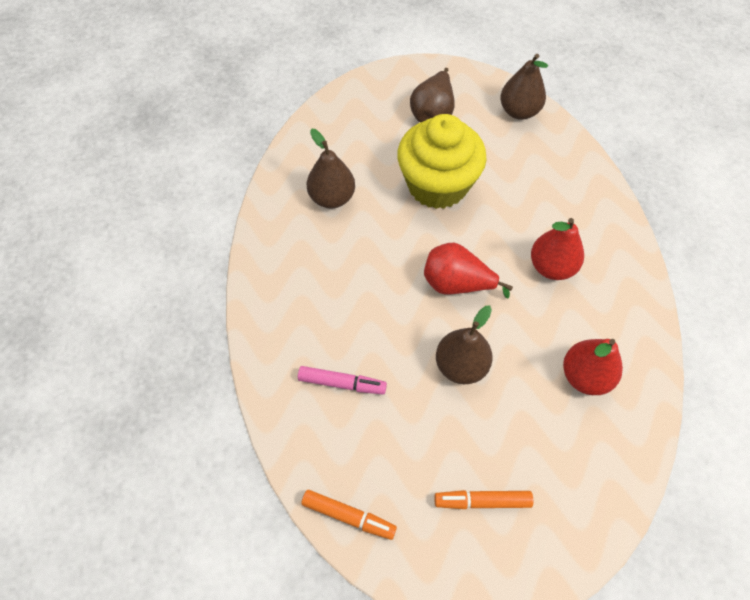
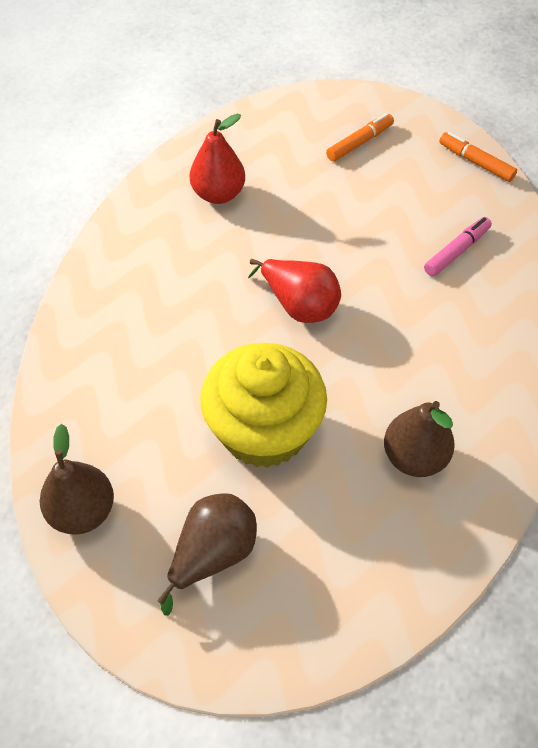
camera: 160 degrees left, 5 degrees down
pink marker [298,366,387,394] -> pink marker turned 105 degrees clockwise [424,217,492,276]
orange marker [434,490,533,509] -> orange marker turned 60 degrees counterclockwise [326,113,394,162]
brown pear [436,306,493,384] -> none
red pear [531,218,584,280] -> none

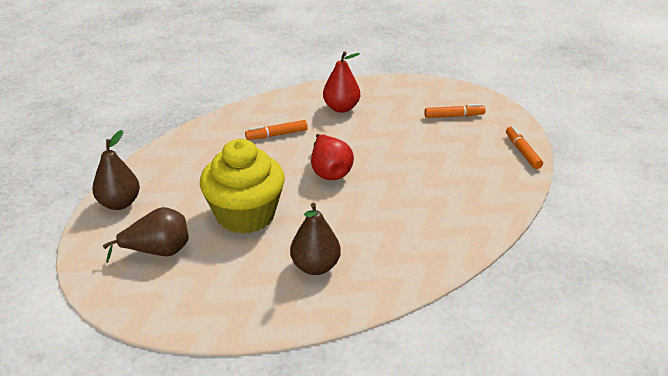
camera: 35 degrees right, 20 degrees down
pink marker [424,217,492,276] -> none
none -> orange marker [245,120,308,140]

